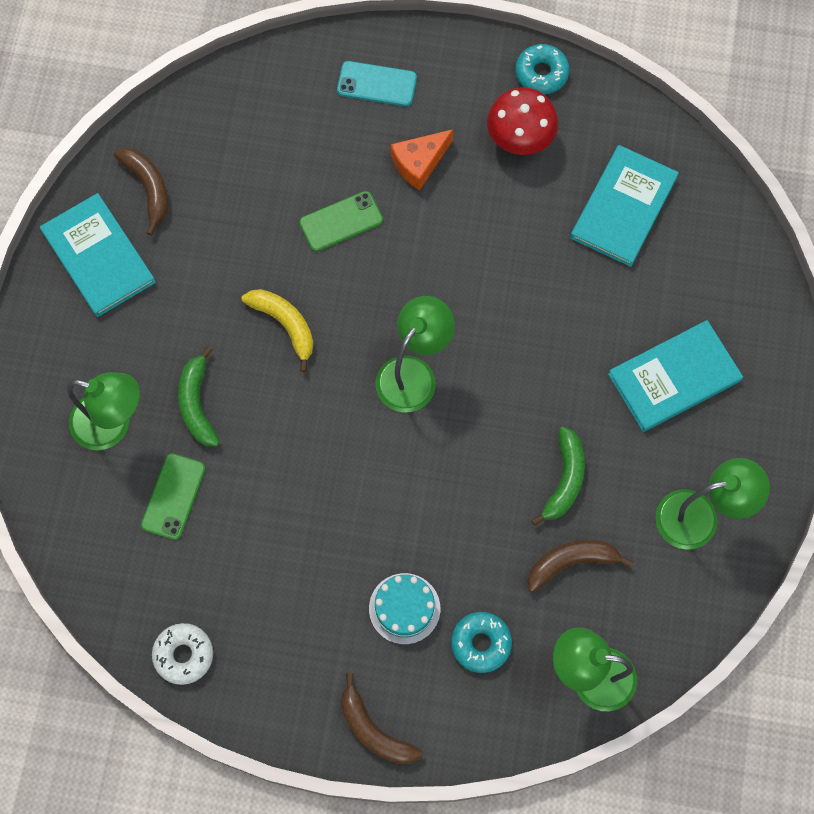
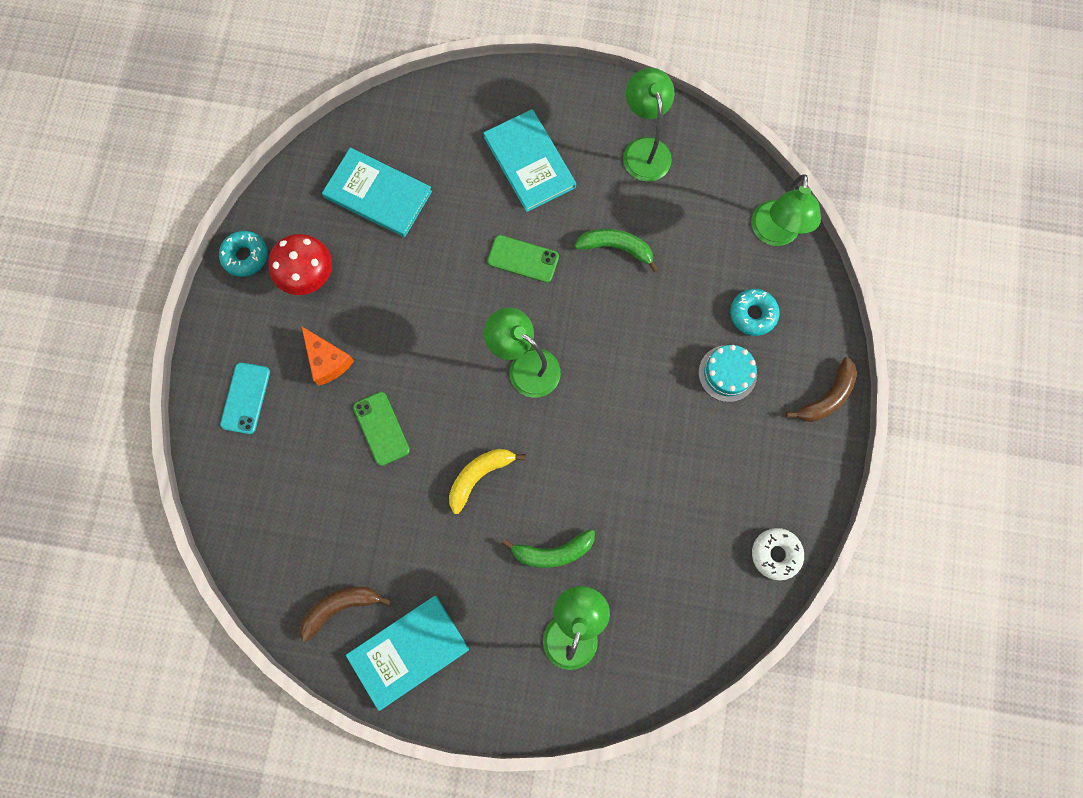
camera: 90 degrees left, 5 degrees up
green phone [141,453,206,540] -> green phone moved to [487,235,559,283]
brown banana [527,540,633,592] -> none

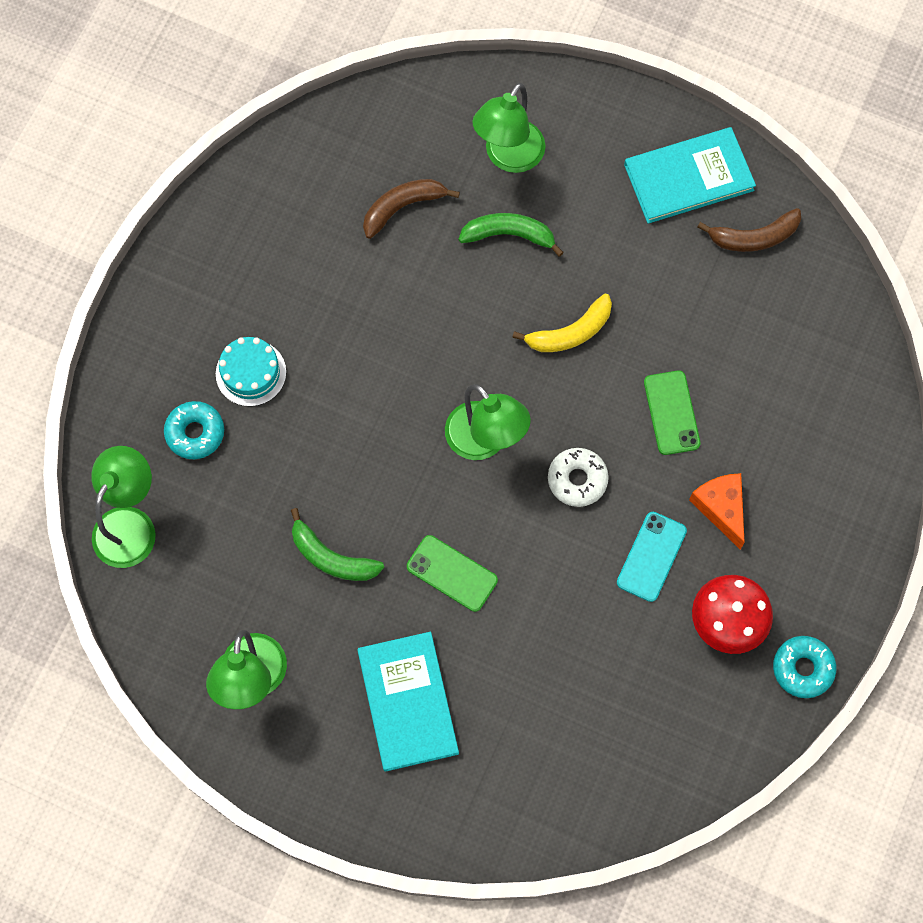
camera: 165 degrees left, 5 degrees down
turquoise phone [220,362,270,434] -> turquoise phone moved to [617,512,687,602]
turquoise book [322,147,432,237] -> none
white donut [752,528,804,580] -> white donut moved to [548,448,609,507]
brown banana [786,357,857,422] -> brown banana moved to [363,179,460,239]

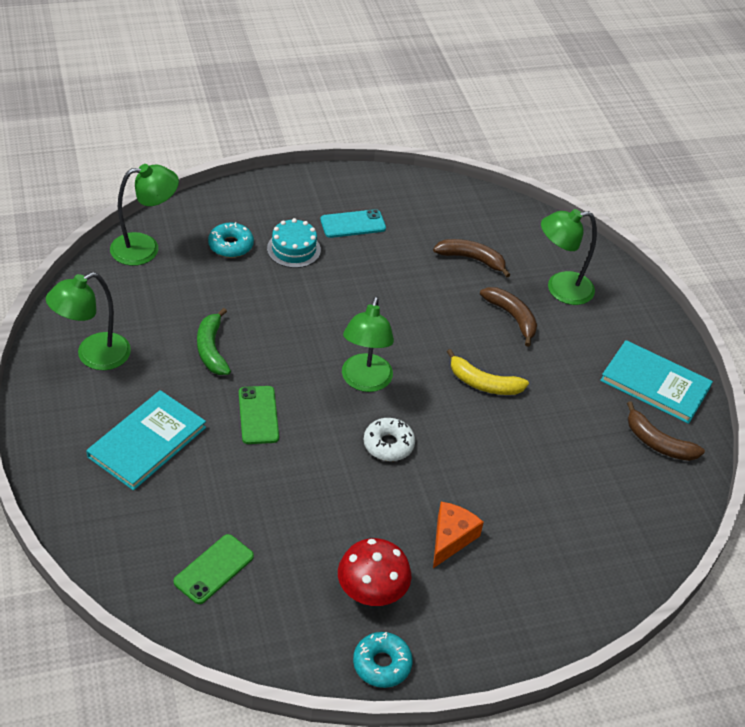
camera: 45 degrees right, 25 degrees down
green banana [459,213,564,257] -> brown banana [480,287,537,347]
turquoise phone [617,512,687,602] -> turquoise phone moved to [320,209,386,238]
green phone [644,371,700,455] -> green phone moved to [173,534,254,604]

